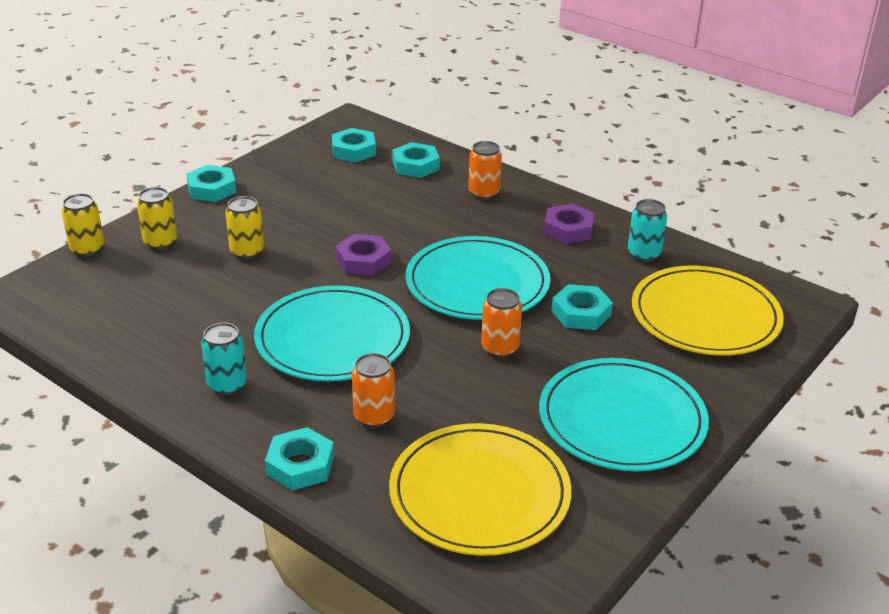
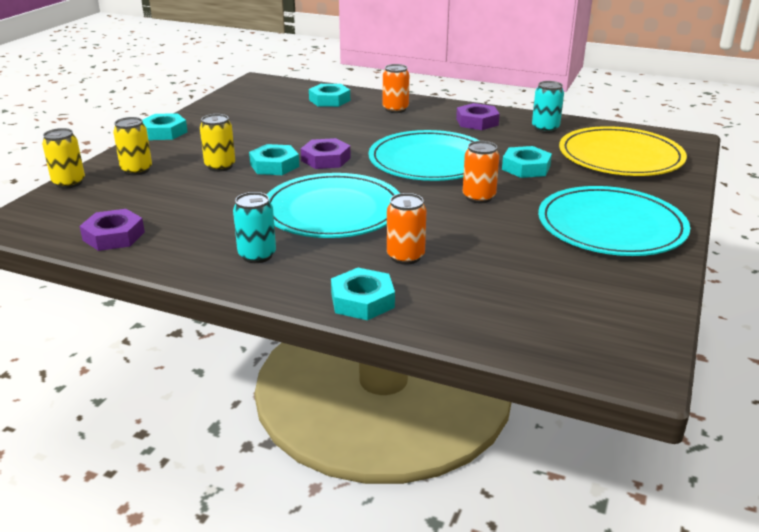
camera: 15 degrees left, 5 degrees down
turquoise nut [332,128,376,163] -> turquoise nut moved to [249,144,299,175]
yellow plate [389,423,572,556] -> none
none -> purple nut [80,209,145,251]

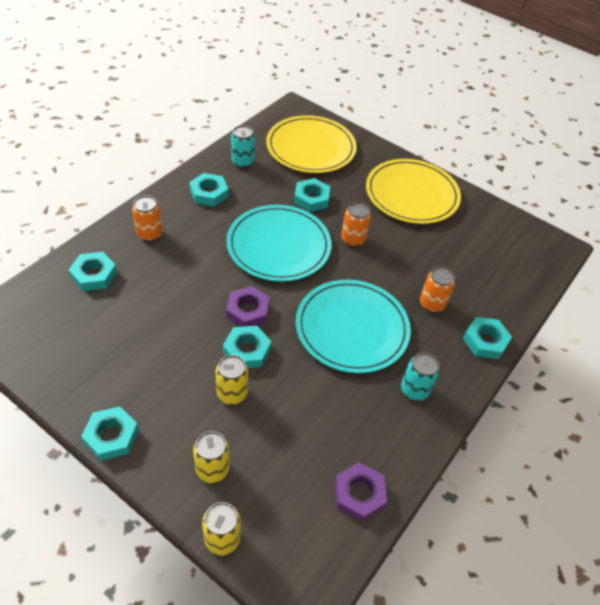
camera: 80 degrees left, 20 degrees up
purple nut [456,103,500,130] -> turquoise nut [189,173,228,207]
turquoise plate [538,186,690,256] -> yellow plate [366,159,461,224]

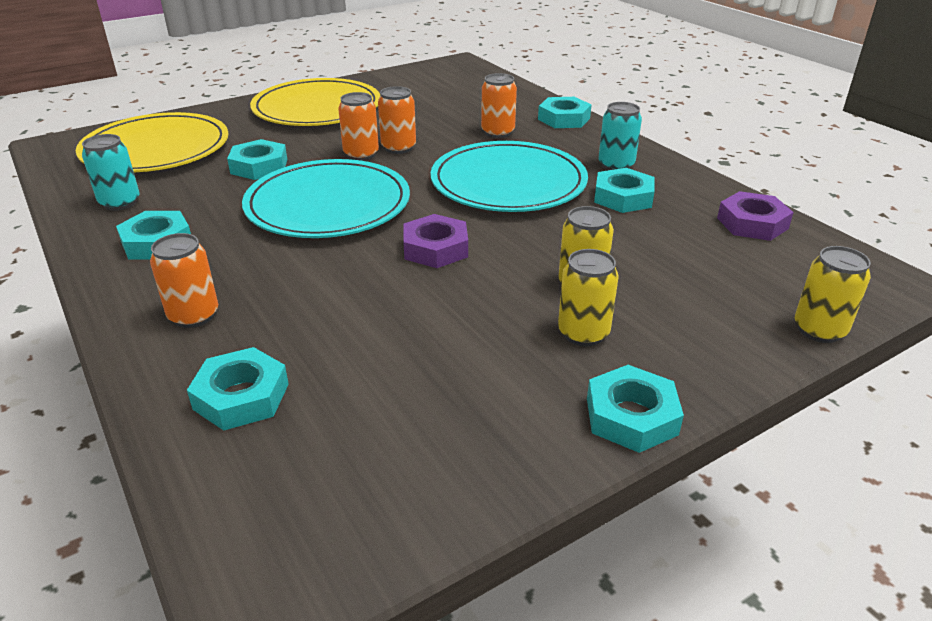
camera: 65 degrees left, 15 degrees down
yellow can [193,431,230,483] -> yellow can moved to [558,249,618,346]
turquoise nut [223,326,271,368] -> turquoise nut moved to [594,168,655,213]
none -> orange can [378,86,416,154]

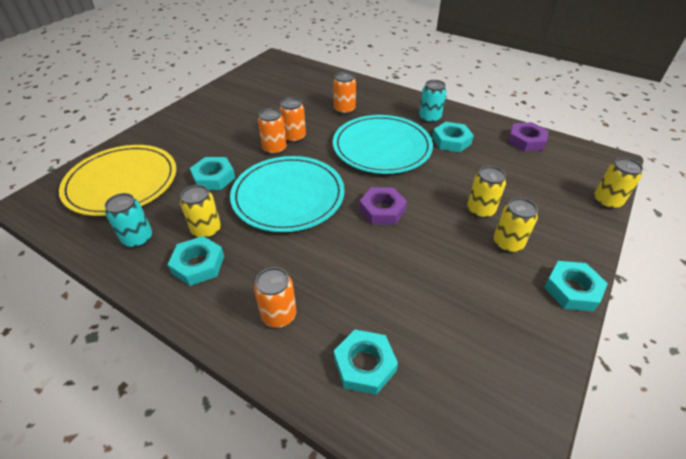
camera: 25 degrees left, 10 degrees up
yellow plate [250,78,380,126] -> none
turquoise nut [538,97,592,128] -> none
none -> yellow can [180,185,221,239]

